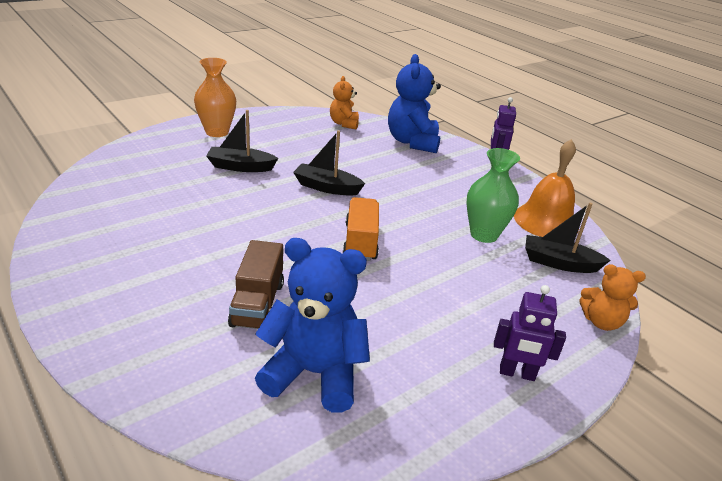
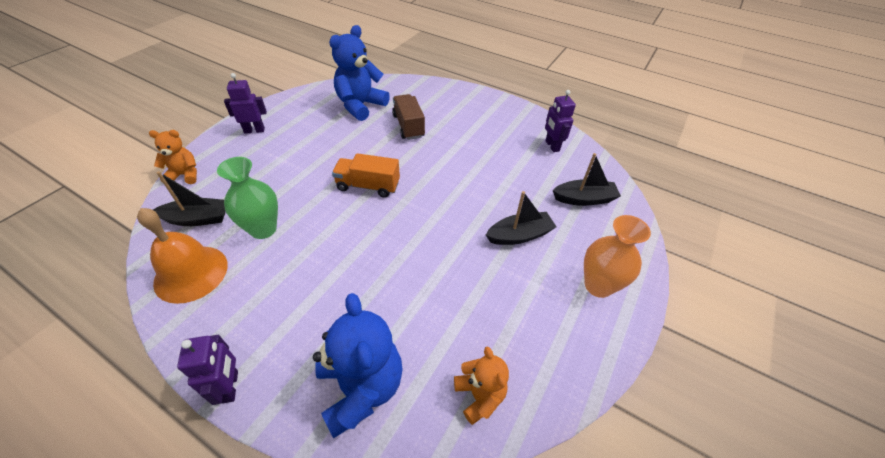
camera: 160 degrees right, 15 degrees up
blue teddy bear [255,238,370,413] -> blue teddy bear turned 135 degrees clockwise [329,25,390,121]
black boat [293,130,365,196] -> black boat moved to [553,153,621,206]
orange truck [343,197,379,261] -> orange truck turned 120 degrees clockwise [332,153,400,198]
none -> purple robot [545,90,576,152]

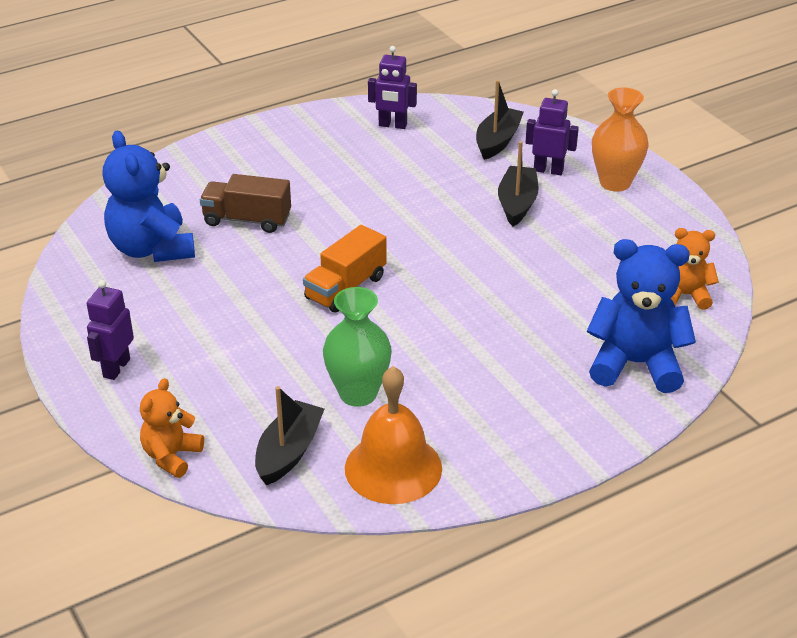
camera: 60 degrees left, 10 degrees down
purple robot [177,335,238,405] -> purple robot moved to [525,89,579,175]

